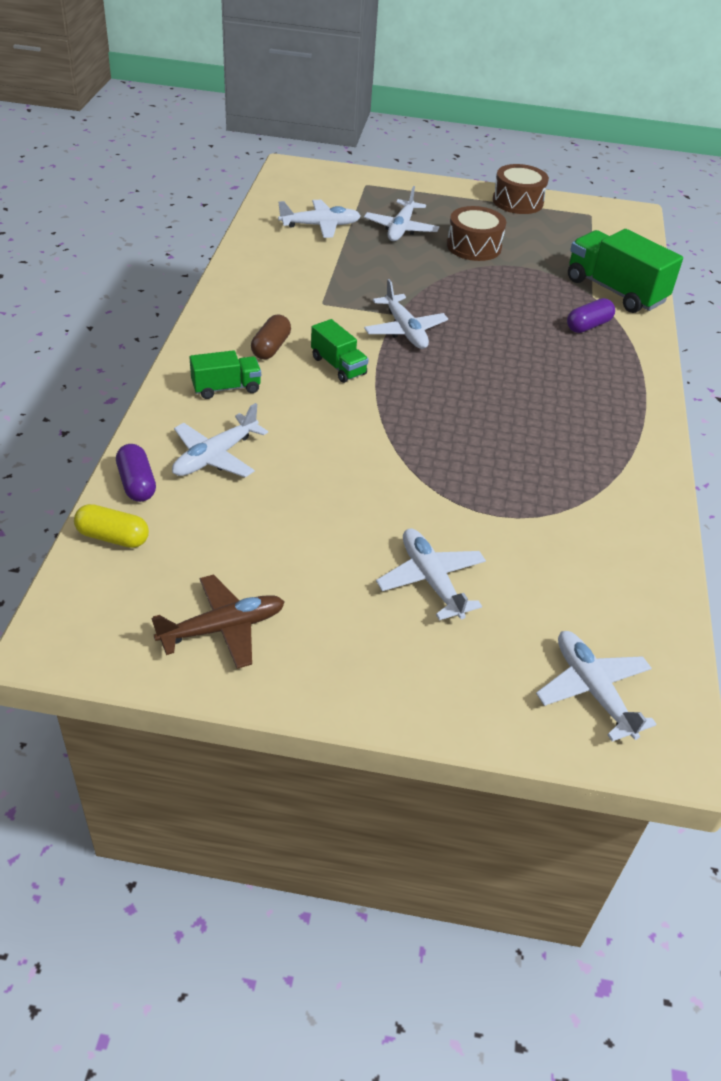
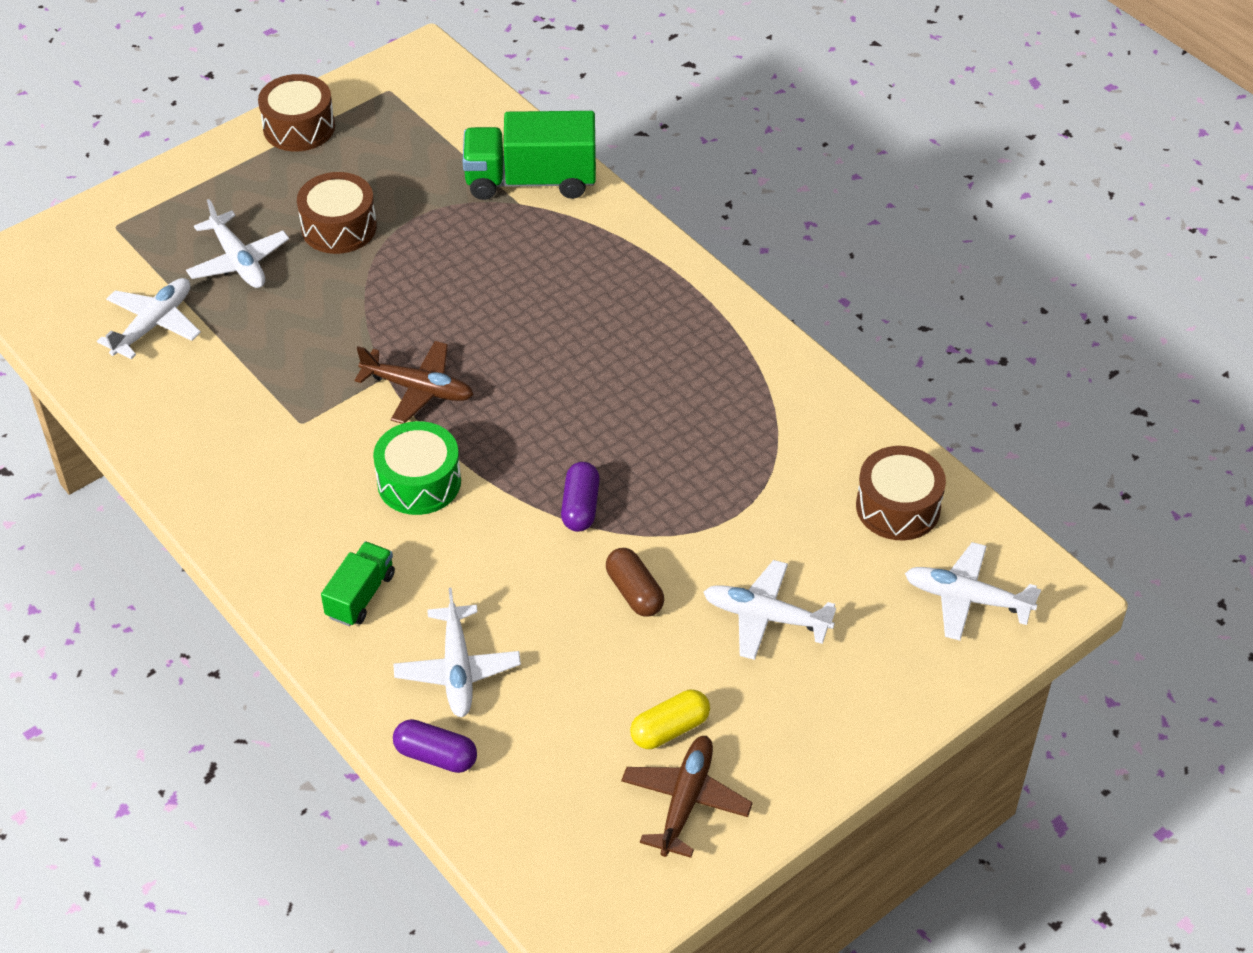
camera: 45 degrees left, 5 degrees up
yellow capsule [74,504,149,548] -> yellow capsule moved to [630,690,710,749]
brown capsule [251,315,291,359] -> brown capsule moved to [606,548,664,617]
green truck [311,319,369,383] -> green drum [373,421,461,515]
white plane [364,279,448,349] -> brown plane [354,341,474,424]
purple capsule [567,298,615,333] -> purple capsule moved to [561,462,600,532]
none -> brown drum [856,446,946,540]

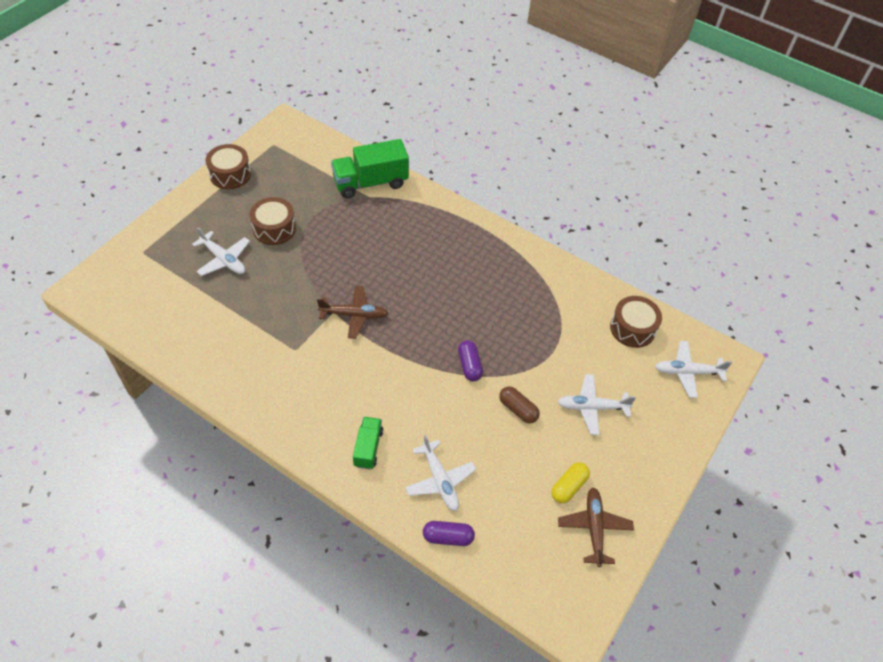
camera: 20 degrees left, 5 degrees up
white plane [97,278,201,359] -> none
green drum [373,421,461,515] -> none

